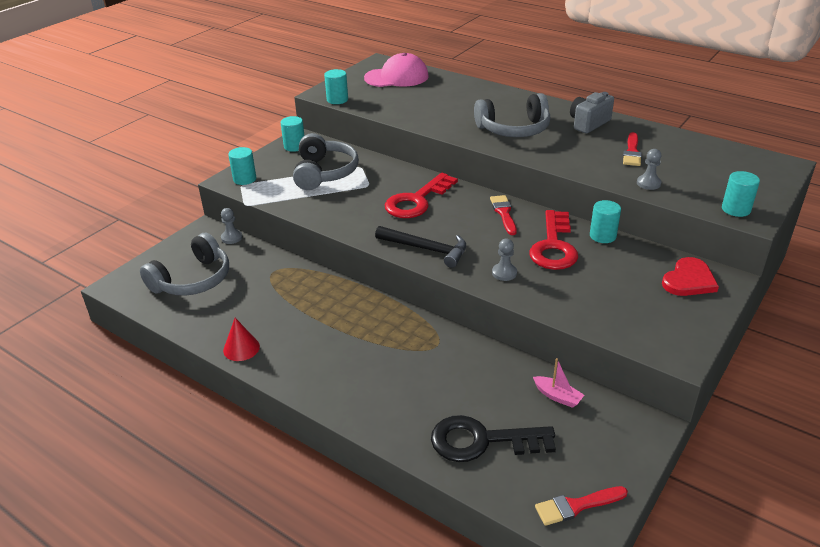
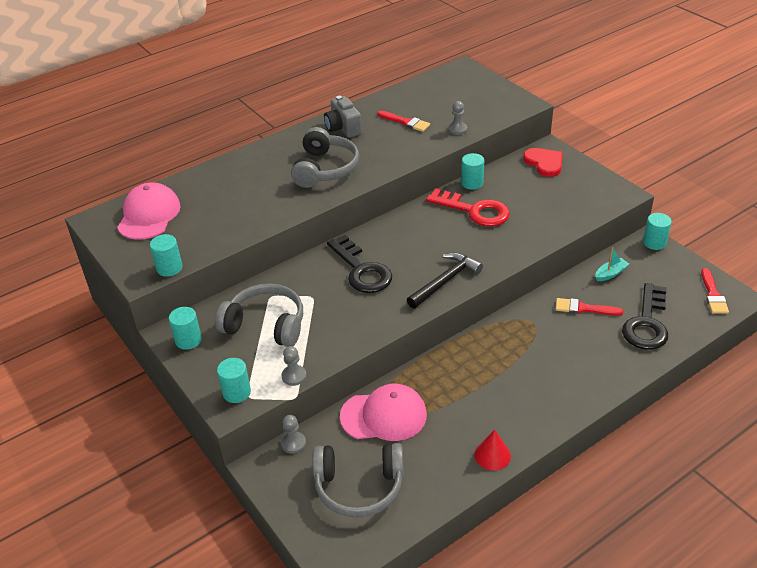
camera: 70 degrees left, 5 degrees up
grey headphones [140,233,229,295] -> grey headphones turned 120 degrees clockwise [312,443,404,518]
red key [385,173,458,218] -> black key [327,235,392,293]
red brush [490,195,517,235] -> red brush moved to [556,298,623,316]
grey pawn [492,239,517,281] -> grey pawn moved to [282,346,306,386]
pink boat [533,358,584,408] -> turquoise boat [595,247,629,281]
turquoise cylinder [722,171,760,217] -> turquoise cylinder moved to [643,213,672,250]
none -> pink cap [340,384,427,441]

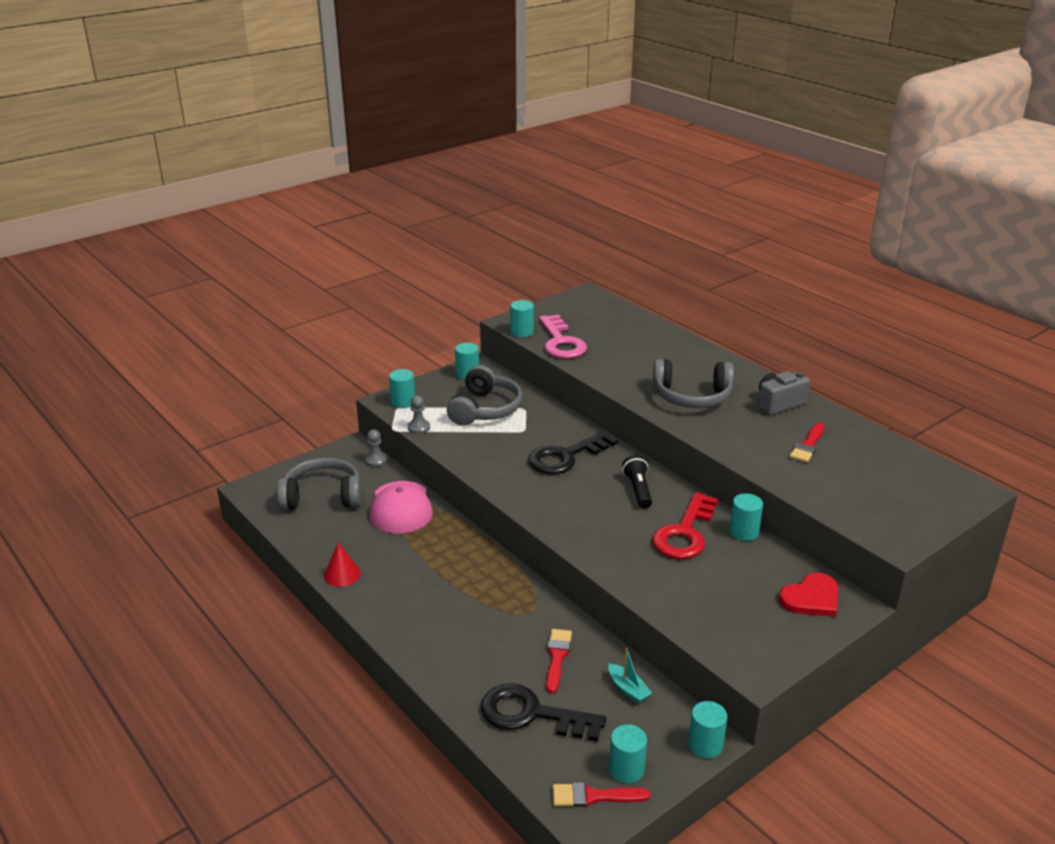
camera: 85 degrees right, 10 degrees down
pink cap [117,183,181,240] -> none
grey headphones [312,443,404,518] -> grey headphones turned 90 degrees clockwise [277,458,362,510]
black hammer [407,252,483,309] -> none
grey pawn [448,101,467,135] -> none
none -> pink key [539,315,587,359]
none -> turquoise cylinder [609,724,647,783]
none -> black flashlight [622,455,652,509]

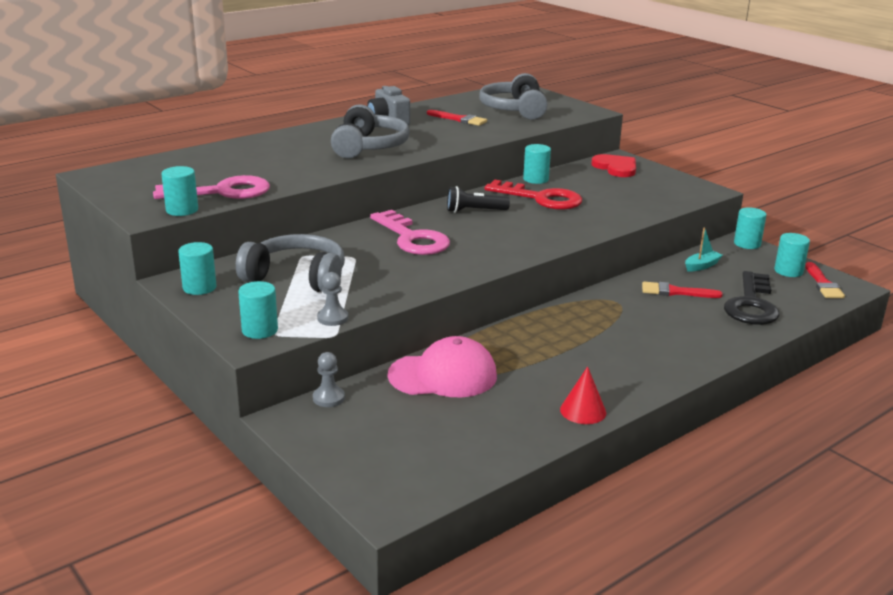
camera: 90 degrees left, 5 degrees down
grey headphones [277,458,362,510] -> grey headphones moved to [479,73,548,120]
black key [528,430,618,474] -> pink key [370,210,450,255]

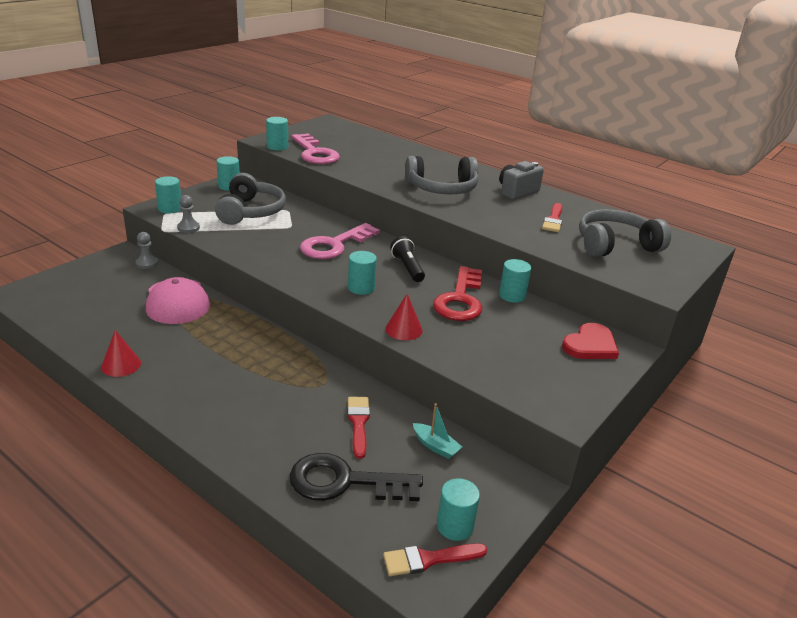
camera: 75 degrees right, 5 degrees up
turquoise cylinder [734,207,767,249] -> turquoise cylinder moved to [348,251,377,295]
none -> red cone [385,294,423,340]

